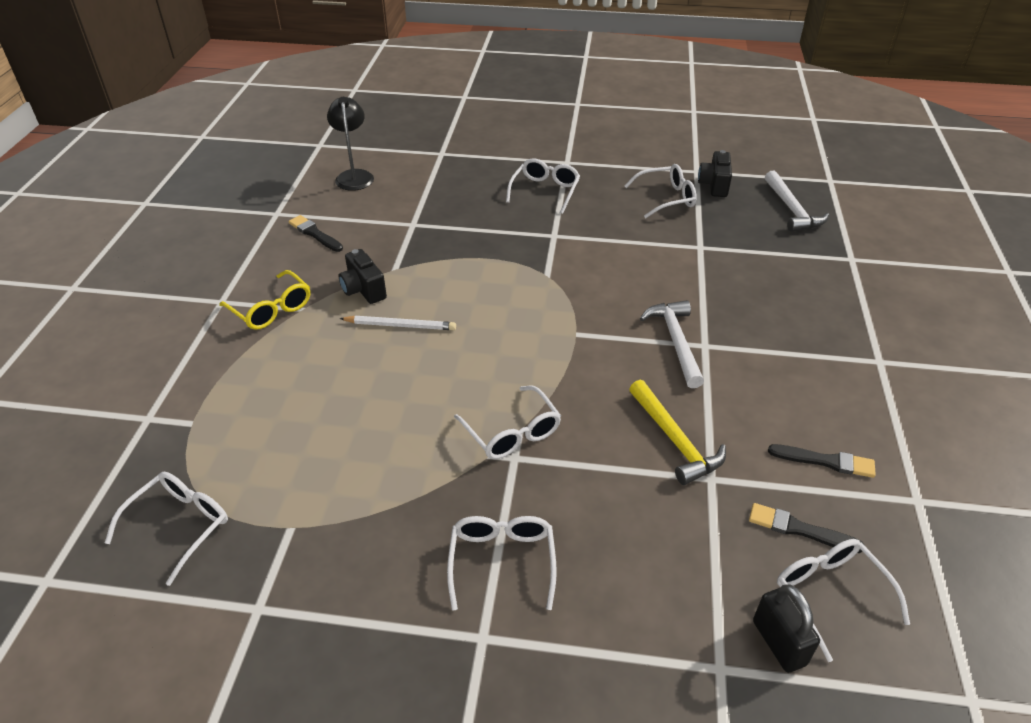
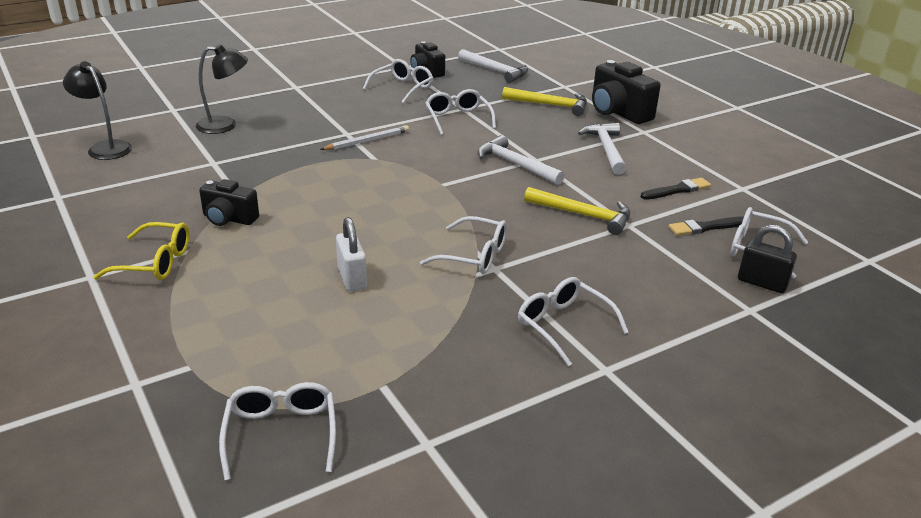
camera: 40 degrees left, 10 degrees down
black brush [289,215,343,252] -> none
white pencil [339,316,456,330] -> white pencil moved to [320,125,409,150]
white glasses [506,158,580,214] -> white glasses moved to [425,89,496,135]
none -> black lamp [196,44,248,134]
none -> white padlock [336,217,367,291]
none -> yellow hammer [502,87,587,116]
none -> white hammer [578,123,626,175]
none -> black camera [592,60,661,124]

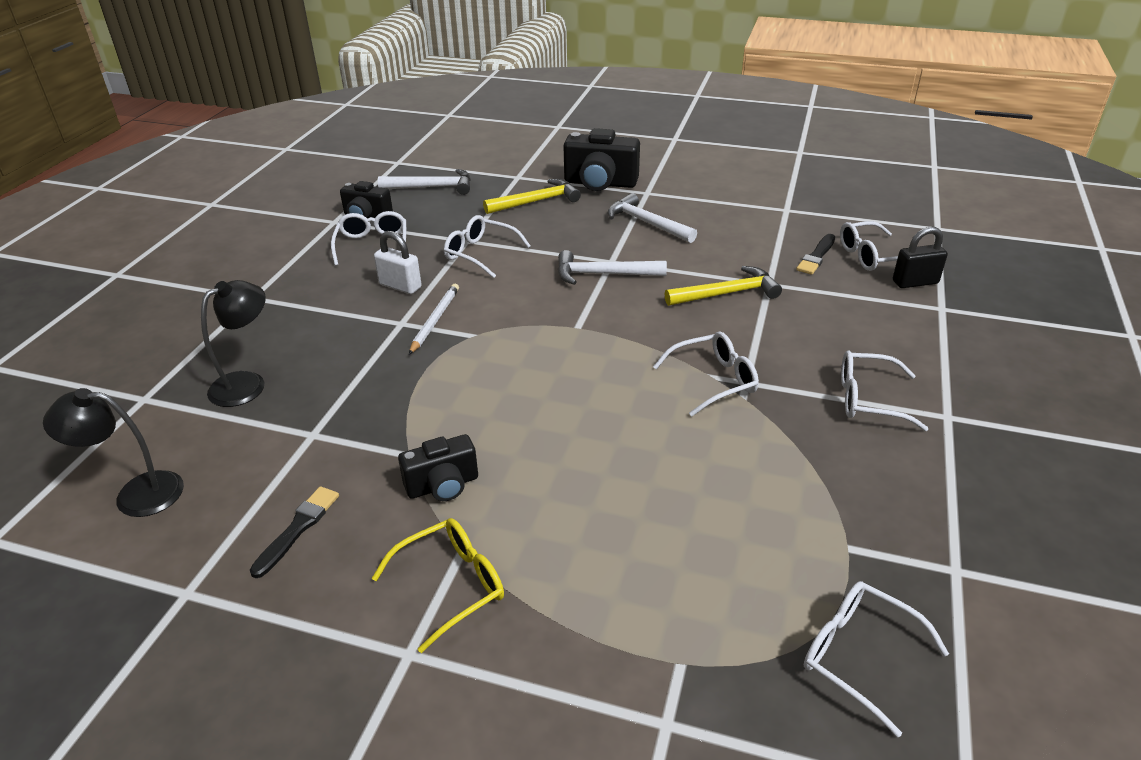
camera: 40 degrees left, 5 degrees up
white padlock [336,217,367,291] -> white padlock moved to [374,231,422,294]
black brush [641,178,711,200] -> black brush moved to [250,486,339,578]

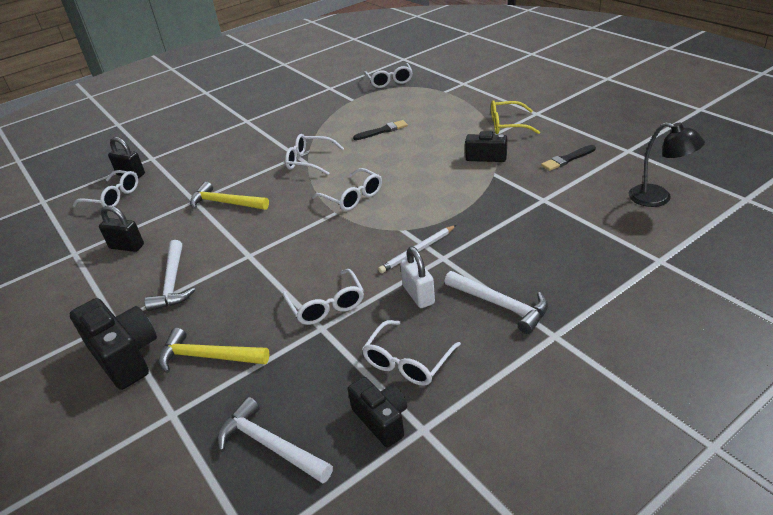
camera: 140 degrees left, 0 degrees up
black lamp [201,280,266,407] -> none
white hammer [558,250,667,285] -> white hammer moved to [445,271,548,334]
black brush [796,234,835,275] -> black brush moved to [353,120,408,140]
white glasses [841,350,928,431] -> white glasses moved to [312,168,382,211]
none -> black padlock [99,205,144,252]

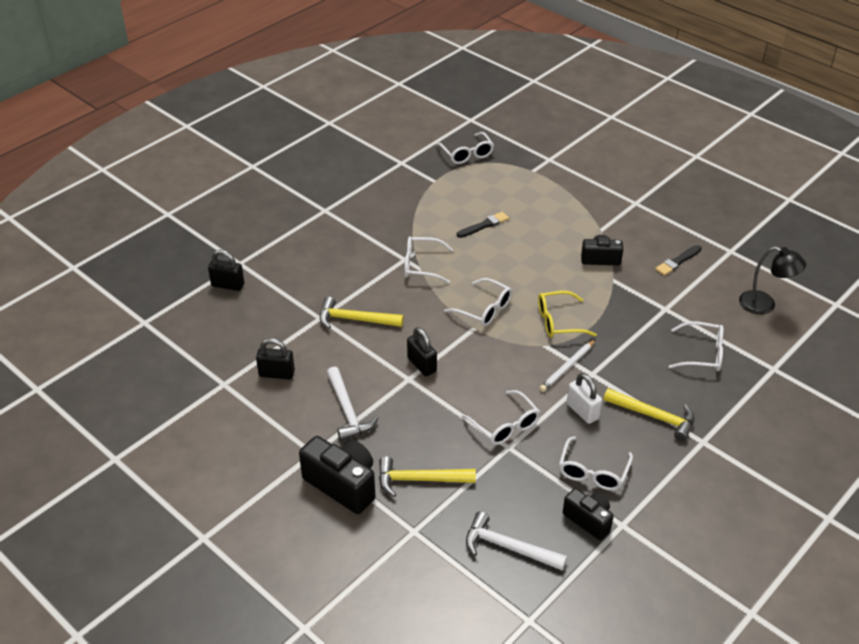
camera: 15 degrees left, 5 degrees up
white glasses [73,170,138,207] -> white glasses moved to [669,321,723,371]
white hammer [445,271,548,334] -> yellow hammer [603,388,695,442]
yellow glasses [491,100,540,134] -> yellow glasses moved to [538,291,597,338]
none -> black padlock [407,327,437,377]

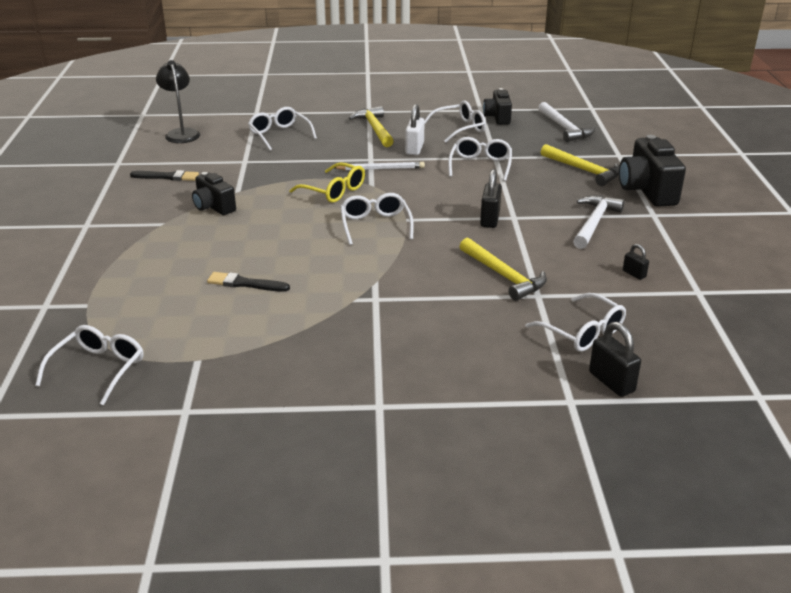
camera: 135 degrees left, 10 degrees down
black padlock [256,338,295,380] -> black padlock [623,244,649,280], size x0.57
white glasses [404,236,453,283] -> white glasses moved to [525,293,626,352]

